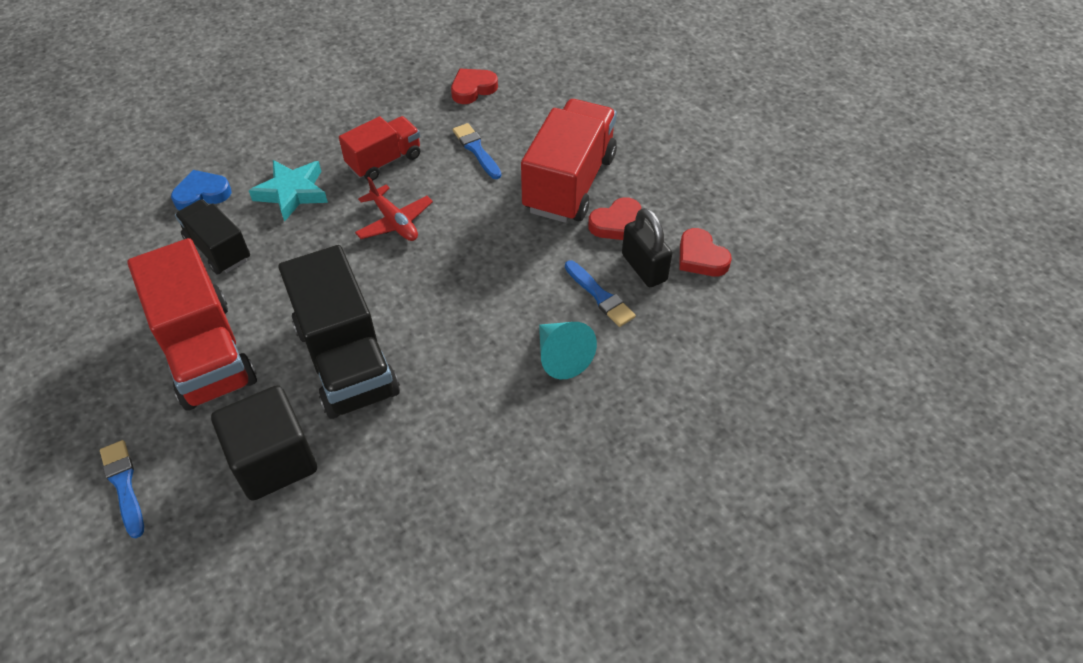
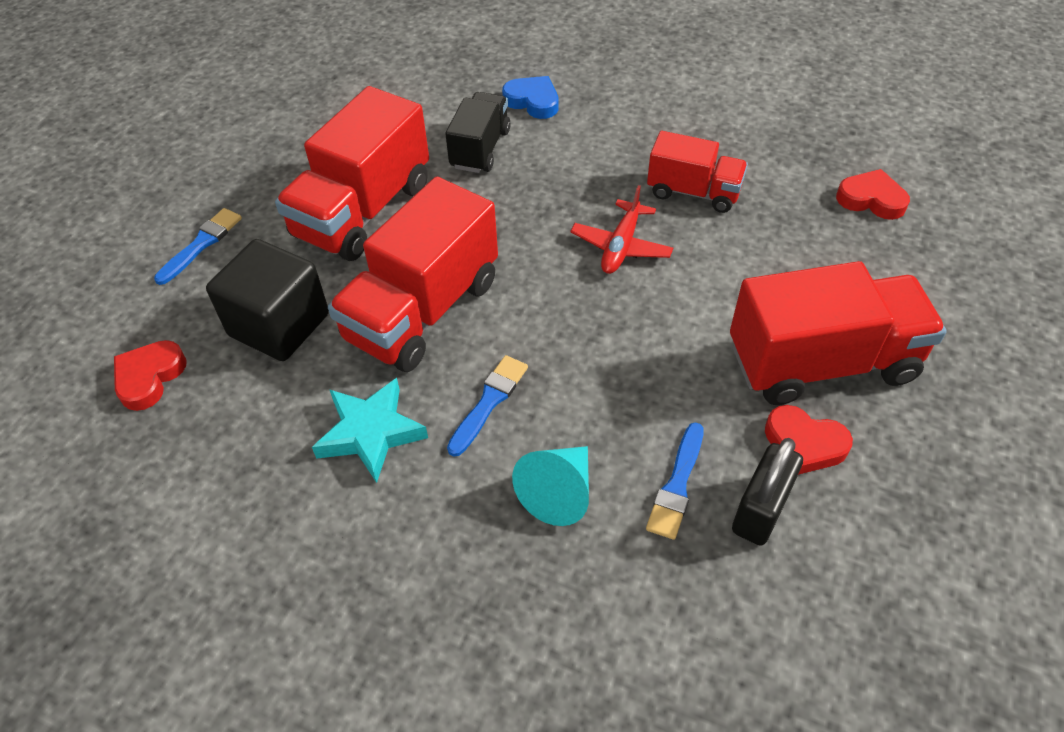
camera: 60 degrees right, 0 degrees up
turquoise star [249,160,328,222] -> turquoise star moved to [312,378,428,483]
black truck [279,245,400,419] -> red truck [328,177,498,372]
blue brush [453,123,501,179] -> blue brush moved to [447,355,528,457]
red heart [679,228,732,276] -> red heart moved to [114,340,187,411]

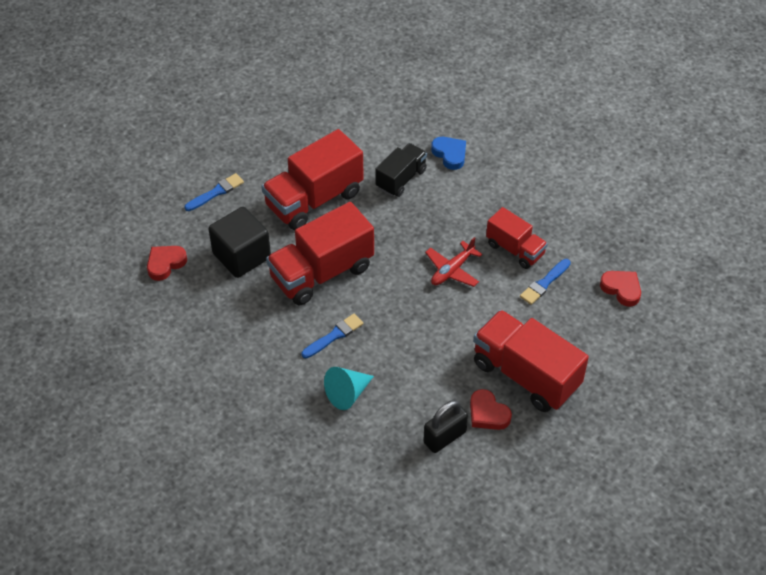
camera: 20 degrees right, 0 degrees up
turquoise star [312,378,428,483] -> none
blue brush [646,422,704,540] -> blue brush moved to [520,259,571,305]
red truck [730,261,947,405] -> red truck turned 150 degrees counterclockwise [473,310,589,412]

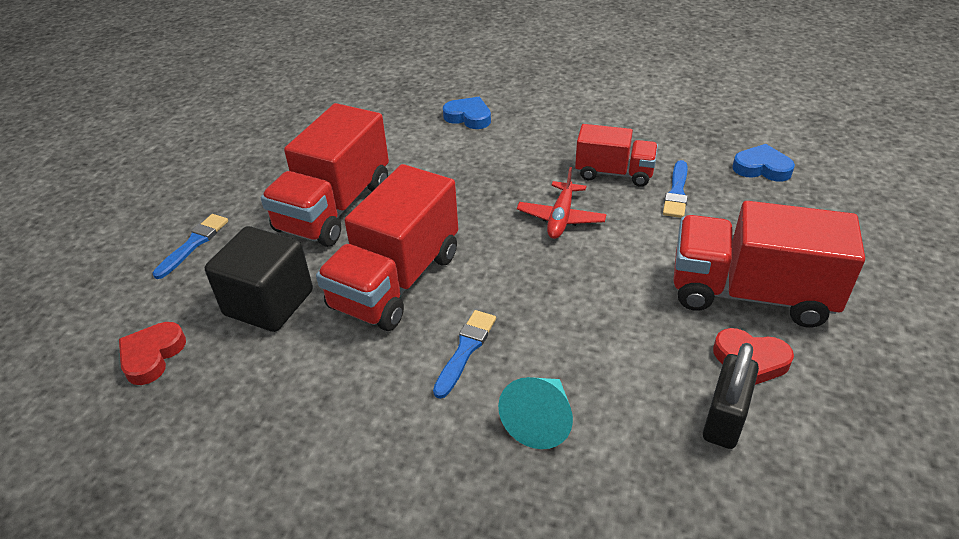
camera: 25 degrees left, 10 degrees down
black truck [375,143,427,197] -> none
red heart [600,271,641,307] -> blue heart [732,144,795,182]

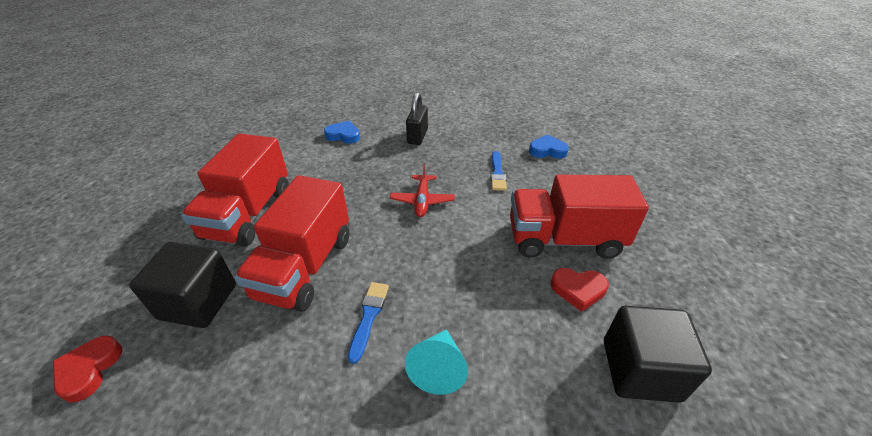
camera: 15 degrees left, 0 degrees up
blue brush [152,214,228,279] -> none
red truck [575,124,658,187] -> none
black padlock [703,343,759,449] -> black padlock moved to [406,92,428,145]
none -> black cube [604,306,712,403]

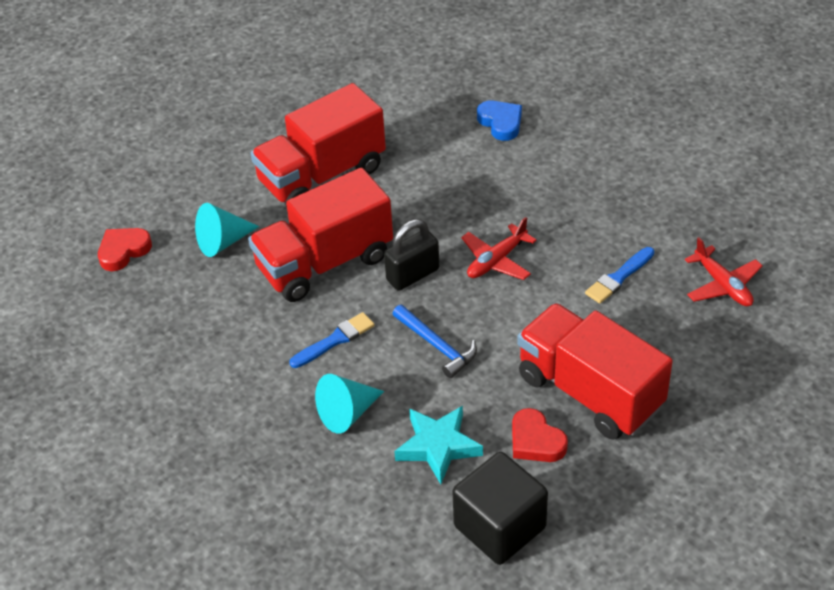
camera: 45 degrees right, 5 degrees up
black cube [129,242,236,328] -> turquoise cone [195,203,259,257]
black padlock [406,92,428,145] -> black padlock moved to [384,219,439,291]
blue heart [529,135,569,159] -> red plane [685,237,763,306]
none -> blue hammer [393,305,477,378]
none -> turquoise star [394,406,483,484]

